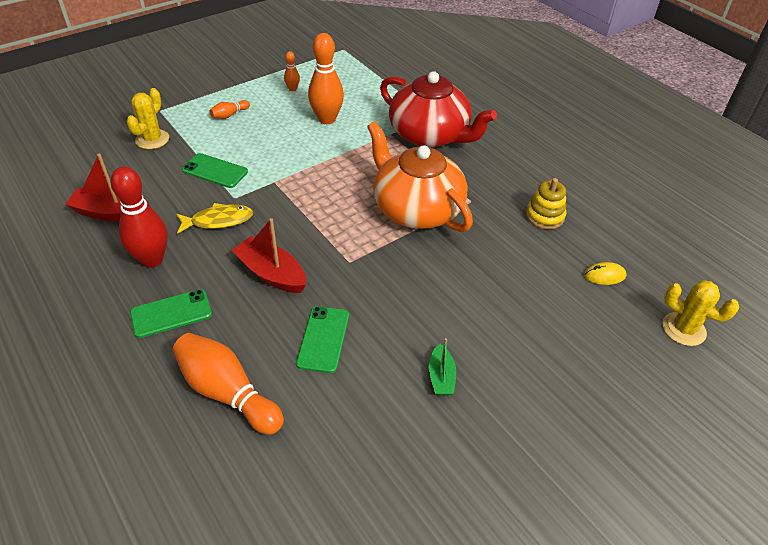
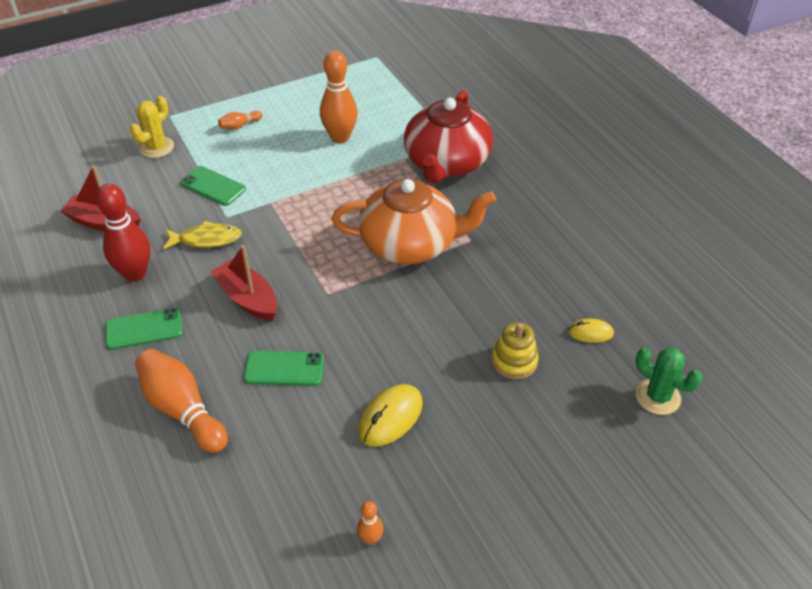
camera: 10 degrees right, 0 degrees up
orange bowling pin [284,51,300,91] -> orange bowling pin moved to [357,501,384,545]
green phone [296,306,349,373] -> green phone turned 75 degrees clockwise [244,351,324,386]
orange teapot [367,121,473,232] -> orange teapot turned 120 degrees clockwise [332,179,496,264]
red teapot [380,71,497,148] -> red teapot turned 60 degrees clockwise [404,90,493,183]
green boat [429,338,456,395] -> yellow mouse [359,384,423,447]
yellow stacking toy [526,178,566,229] -> yellow stacking toy moved to [491,322,539,380]
yellow cactus [662,280,739,346] -> green cactus [635,347,703,415]

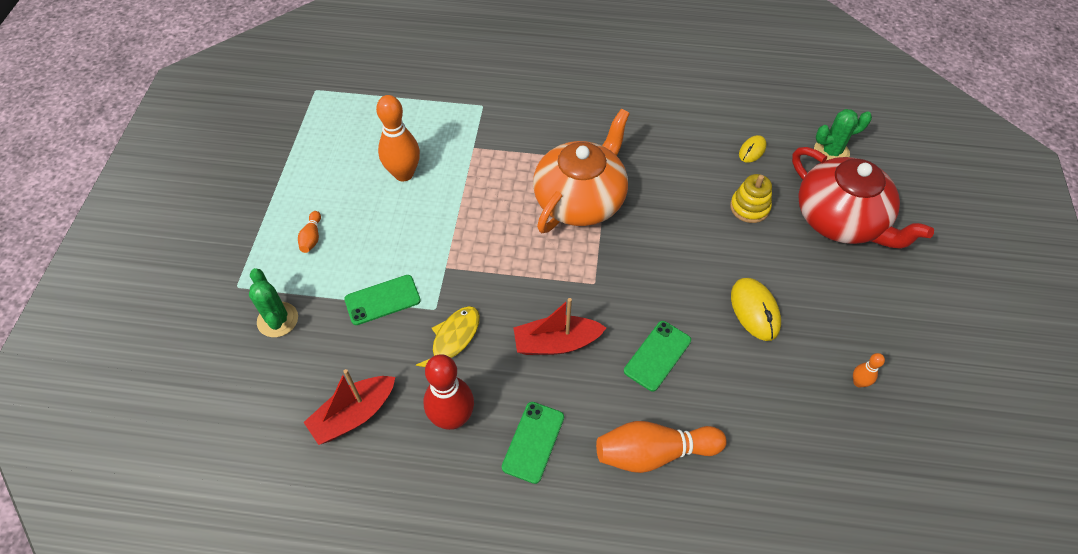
camera: 55 degrees left, 10 degrees up
yellow cactus [130,96,174,158] -> green cactus [249,268,298,337]
red teapot [404,90,493,183] -> red teapot moved to [792,147,934,249]

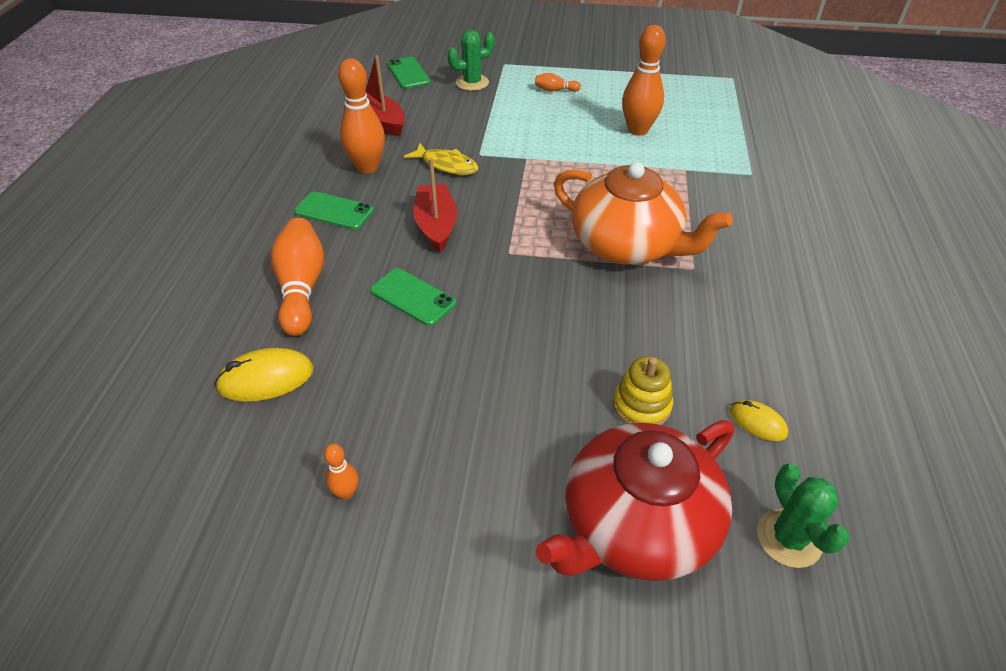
camera: 90 degrees right, 10 degrees down
green phone [344,275,421,325] -> green phone moved to [387,57,431,89]
red bowling pin [424,354,474,430] -> orange bowling pin [338,59,385,173]
yellow mouse [731,278,781,341] -> yellow mouse moved to [215,348,314,402]

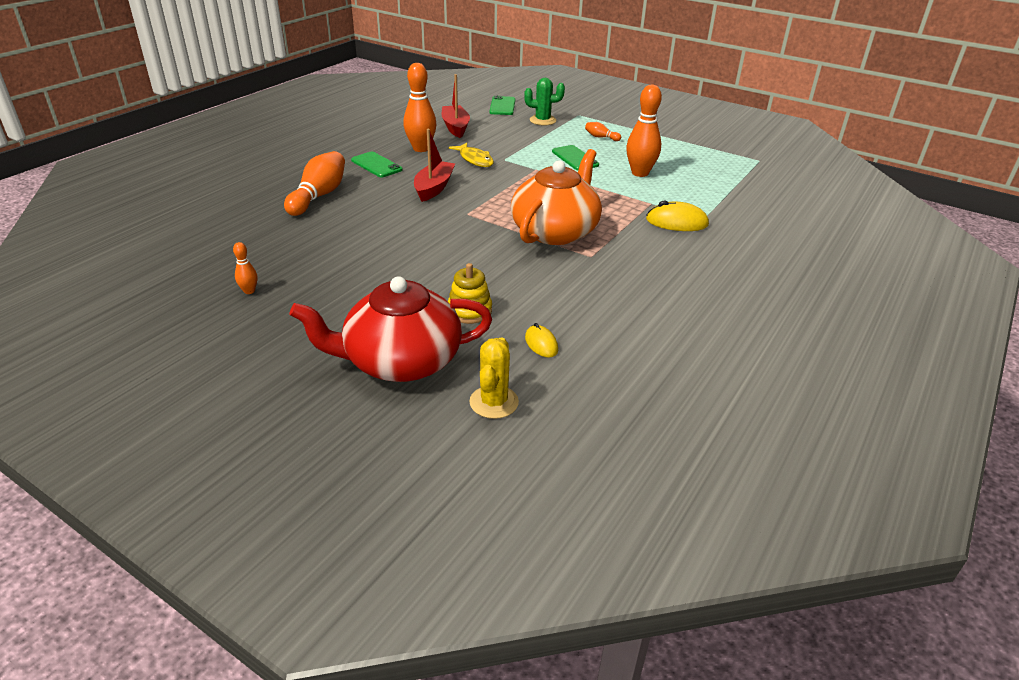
camera: 25 degrees right, 10 degrees down
yellow mouse [215,348,314,402] -> yellow mouse moved to [646,201,709,231]
green phone [370,268,456,326] -> green phone moved to [552,145,599,170]
orange teapot [554,162,733,264] -> orange teapot turned 120 degrees counterclockwise [511,149,602,245]
green cactus [757,463,850,568] -> yellow cactus [469,337,519,419]

